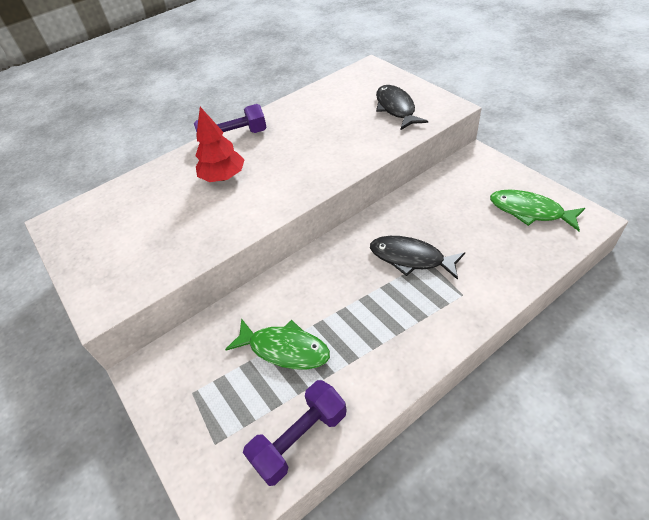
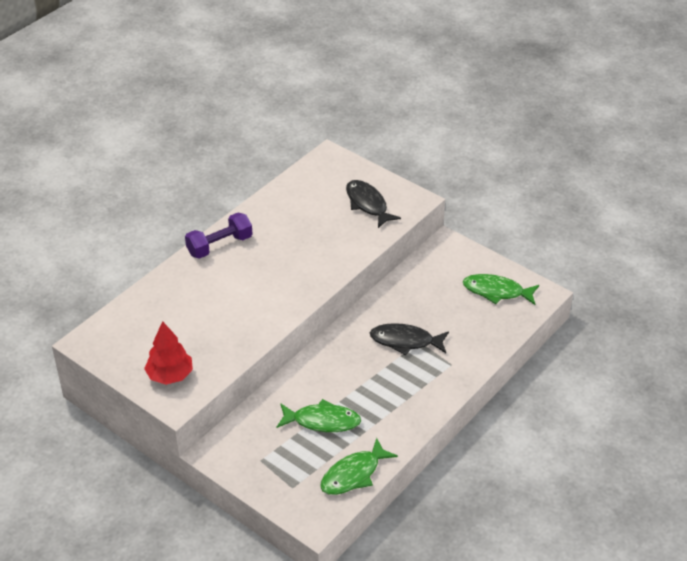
camera: 20 degrees left, 5 degrees down
red tree [195,107,244,182] -> red tree moved to [144,321,193,385]
purple dumbbell [243,380,347,486] -> green fish [320,438,398,495]

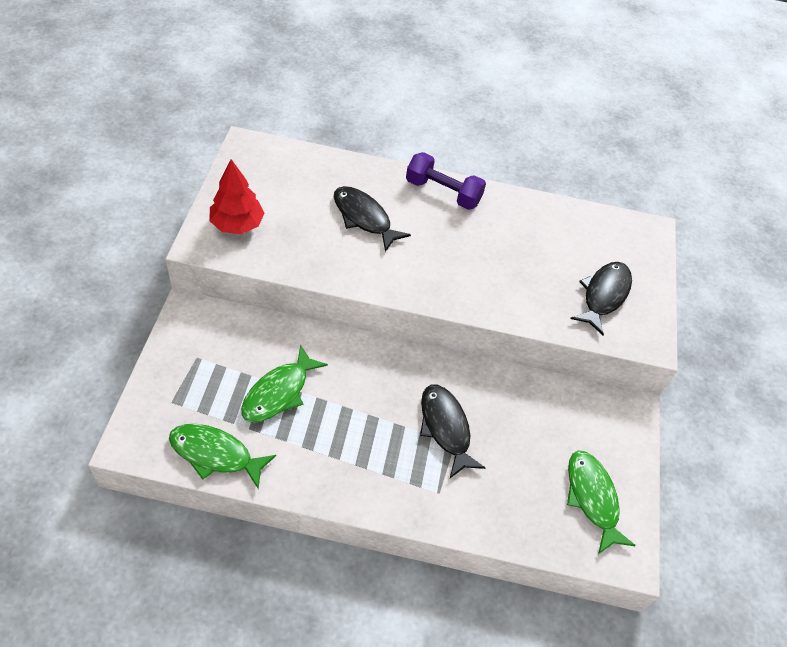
camera: 55 degrees right, 10 degrees up
green fish [277,399,361,432] -> green fish turned 60 degrees clockwise [241,345,328,423]
none -> black fish [334,186,411,252]

